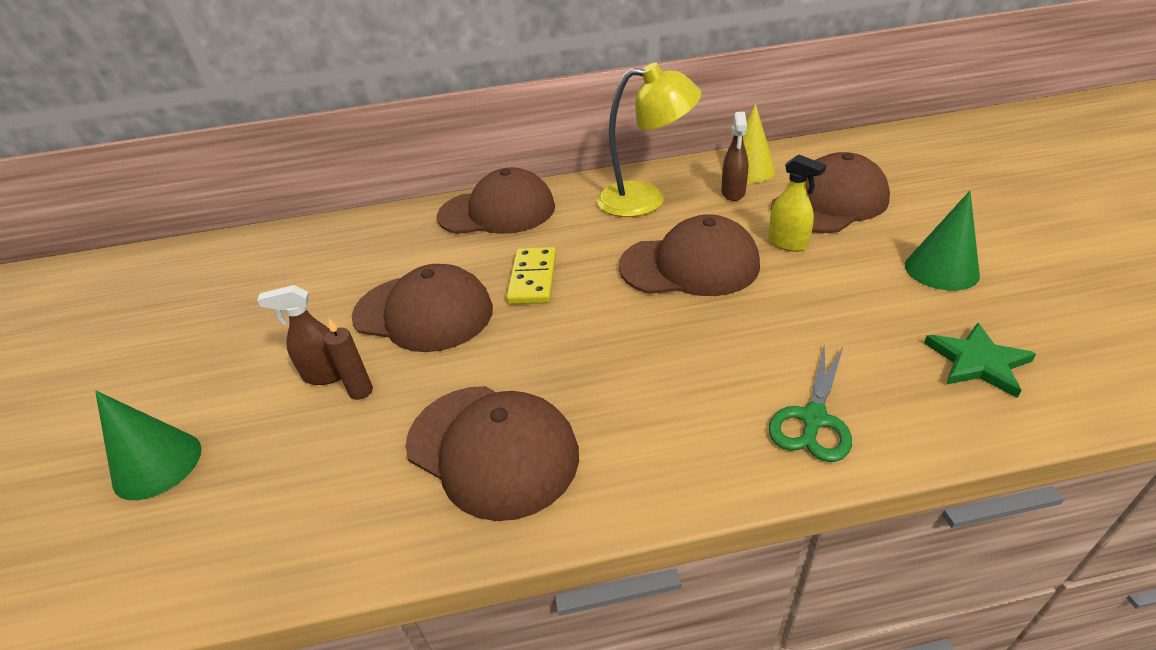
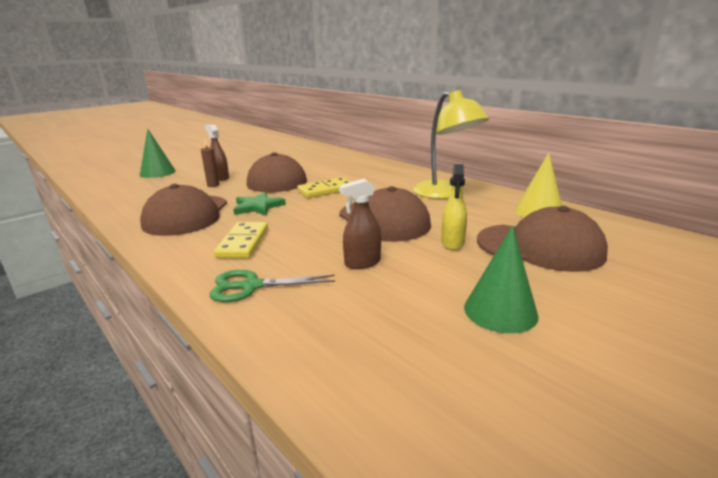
camera: 55 degrees right, 15 degrees down
brown cap [437,167,555,234] -> none
brown spray bottle [721,112,748,201] -> brown spray bottle moved to [339,179,381,269]
green star [924,323,1036,398] -> green star moved to [233,192,286,216]
none -> yellow domino [214,222,268,258]

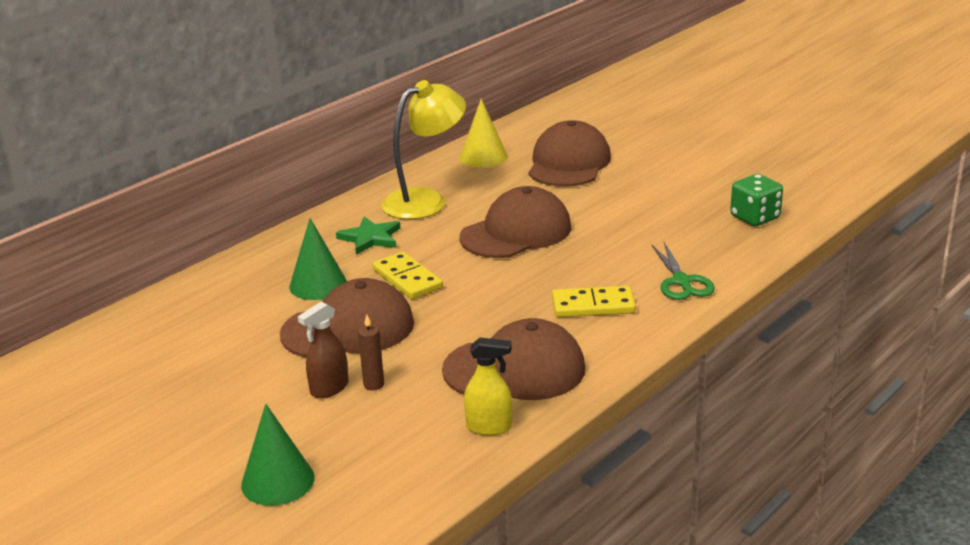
camera: 95 degrees left, 5 degrees up
green star [233,192,286,216] -> green star moved to [336,217,400,255]
brown spray bottle [339,179,381,269] -> none
yellow spray bottle [441,164,467,250] -> yellow spray bottle moved to [464,338,512,436]
green cone [464,226,539,333] -> green cone moved to [289,218,347,300]
none -> green dice [730,174,783,226]

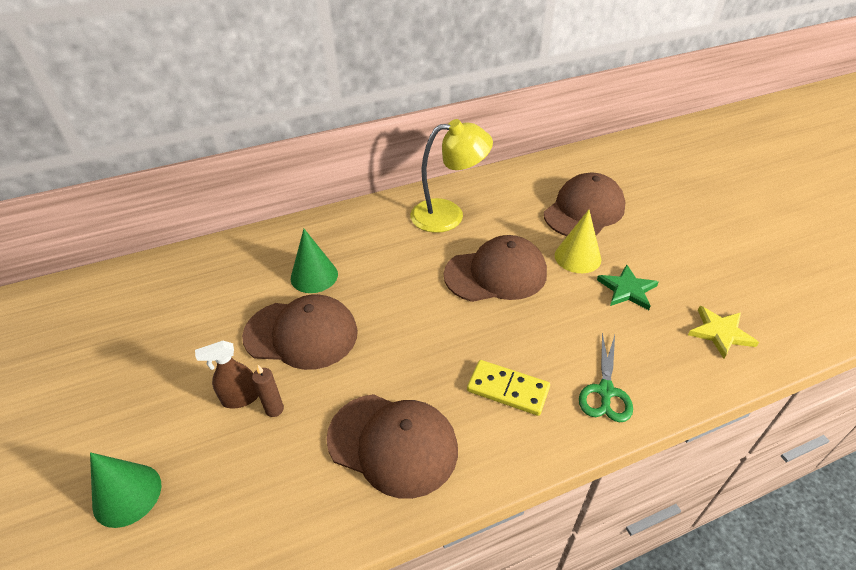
camera: 25 degrees right, 15 degrees up
green star [336,217,400,255] -> green star moved to [597,264,659,310]
yellow domino [372,252,443,299] -> none
yellow cone [460,99,508,168] -> yellow cone moved to [555,210,601,273]
yellow spray bottle [464,338,512,436] -> none
green dice [730,174,783,226] -> yellow star [688,306,759,359]

